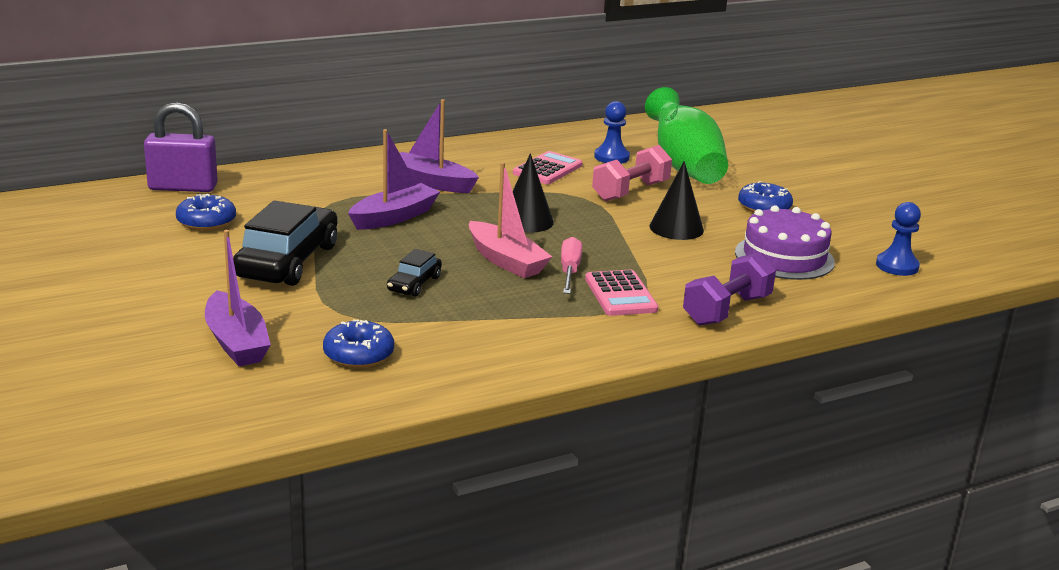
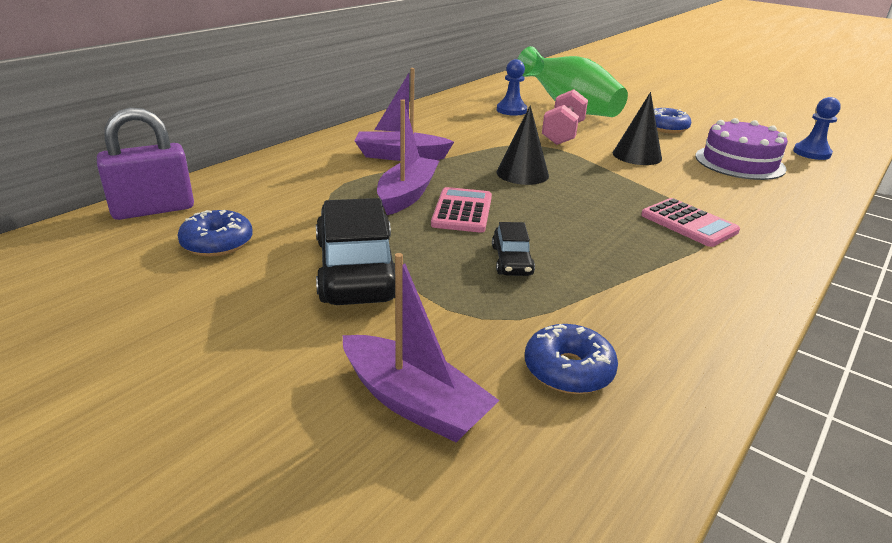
camera: 25 degrees left, 5 degrees up
pink boat [469,162,552,278] -> none
pink calculator [513,151,583,184] -> pink calculator moved to [431,187,492,233]
pink screwdriver [561,237,582,294] -> none
purple dumbbell [683,253,776,326] -> none

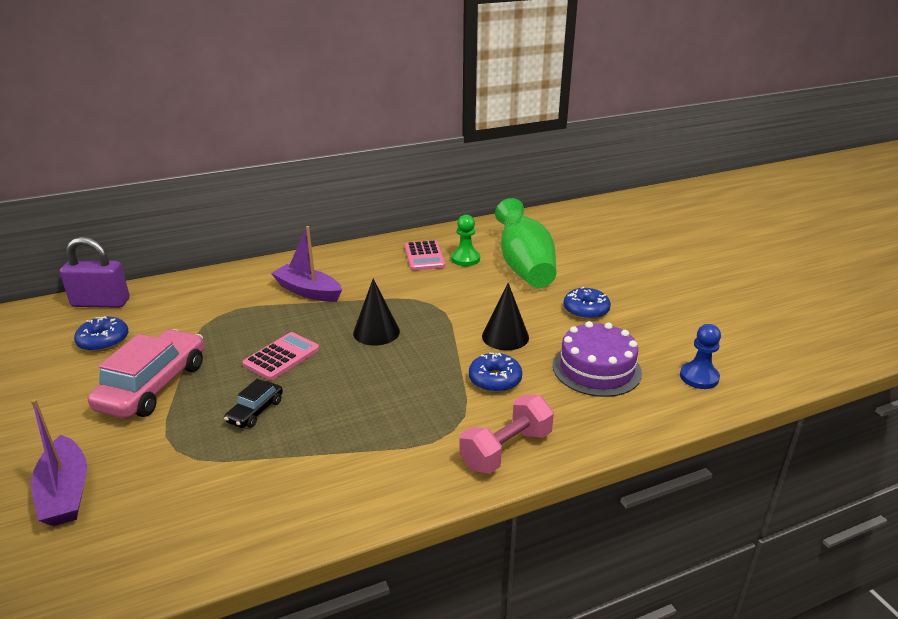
camera: 30 degrees right, 0 degrees up
black car [316,198,395,305] -> pink car [88,329,204,419]
purple boat [377,99,439,215] -> none
blue pawn [497,59,527,116] -> green pawn [451,215,480,266]
blue donut [525,324,618,394] -> blue donut moved to [469,353,522,393]
pink dumbbell [542,89,588,145] -> pink dumbbell moved to [459,395,554,474]
pink calculator [641,198,740,247] -> pink calculator moved to [405,240,445,270]

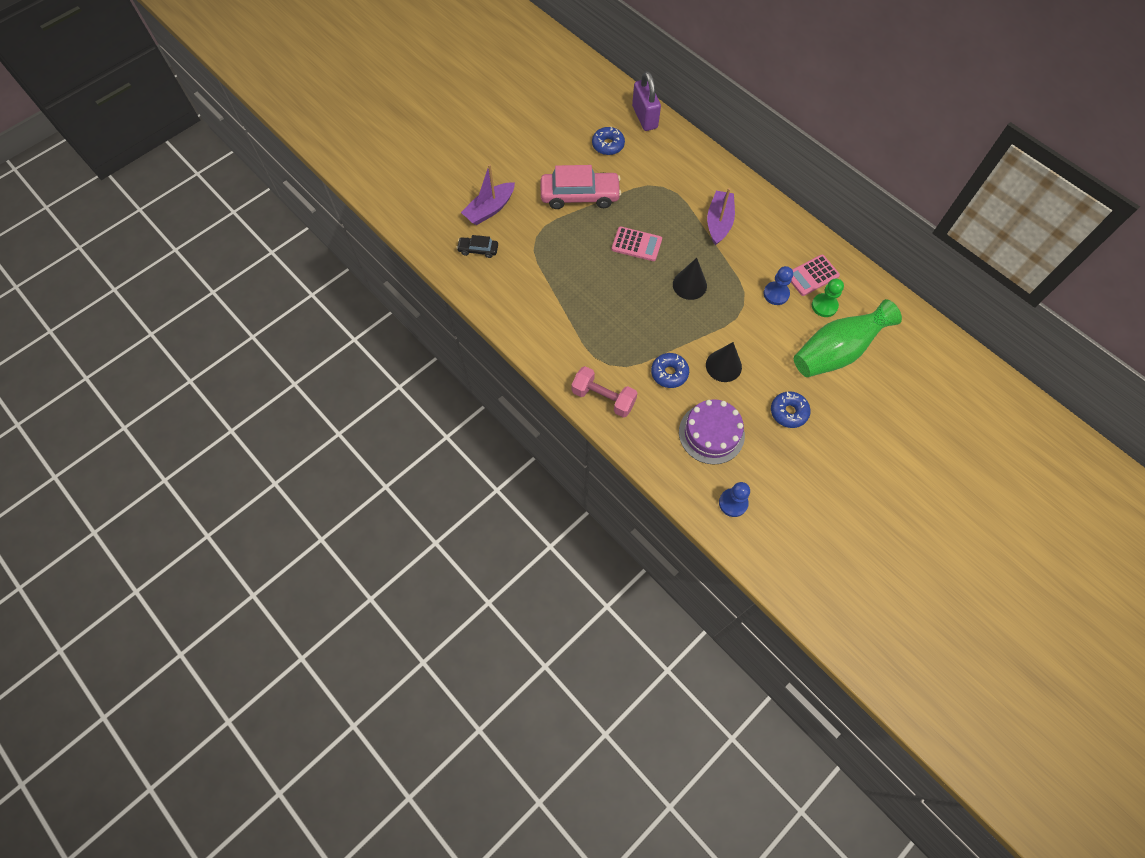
camera: 70 degrees right, 35 degrees up
black car [224,379,283,428] -> black car moved to [457,235,498,258]
none -> blue pawn [764,266,793,305]

